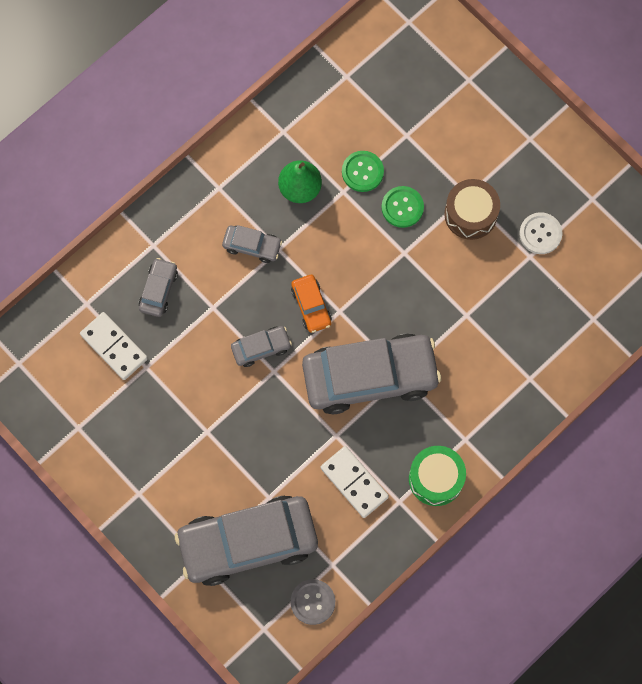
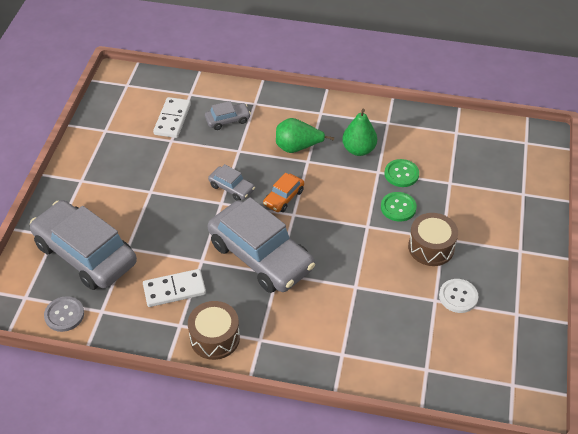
camera: 55 degrees right, 25 degrees down
grey car [222,225,282,263] -> green pear [276,118,334,153]
white domino [321,446,389,518] -> white domino turned 60 degrees clockwise [143,269,206,307]
green drum [409,446,466,506] -> brown drum [188,301,240,360]

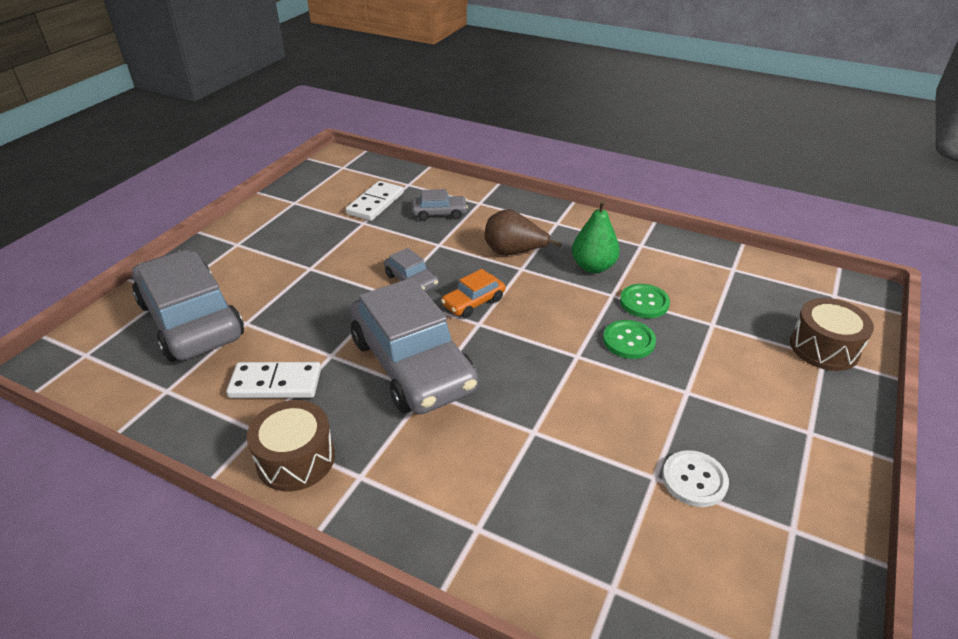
camera: 15 degrees right, 10 degrees down
grey button [44,296,84,332] -> none
green pear [276,118,334,153] -> brown pear [485,209,562,255]
brown drum [408,213,458,266] -> brown drum moved to [790,298,874,371]

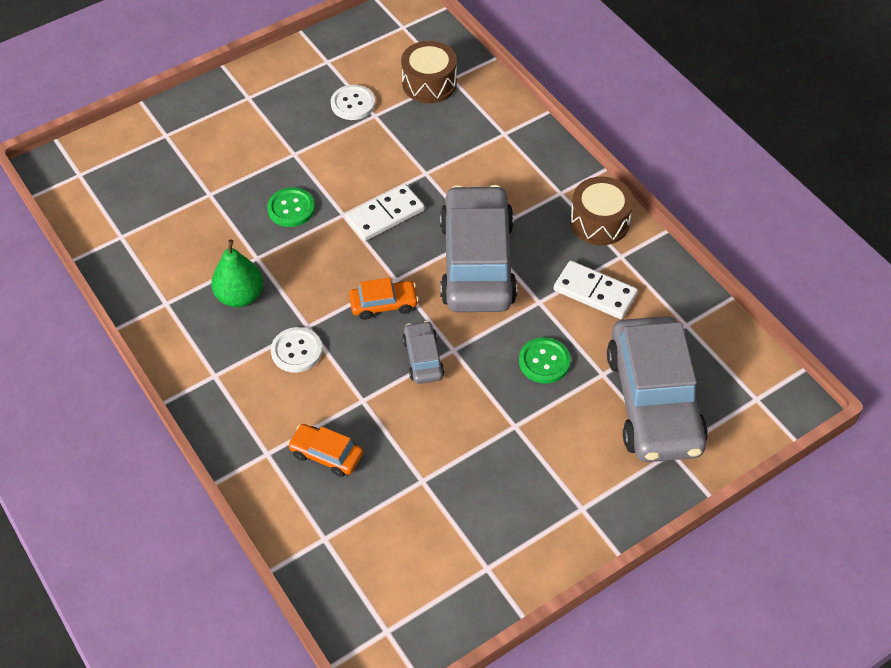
camera: 150 degrees left, 15 degrees up
white domino [346,181,404,221] -> white domino moved to [345,184,425,241]
grey car [412,189,468,221] -> orange car [288,424,363,477]
brown pear [485,209,562,255] -> white button [271,327,322,373]
green button [620,284,670,318] -> green button moved to [519,337,570,383]
brown drum [790,298,874,371] -> brown drum moved to [401,41,457,103]

